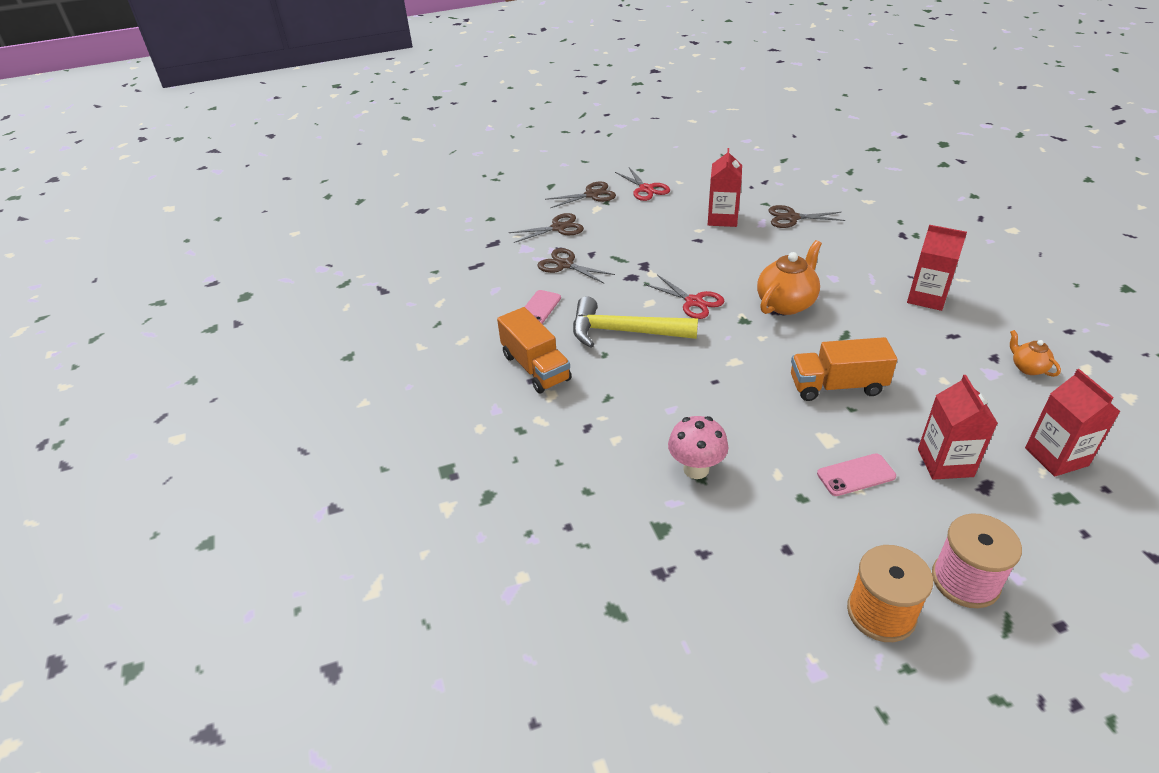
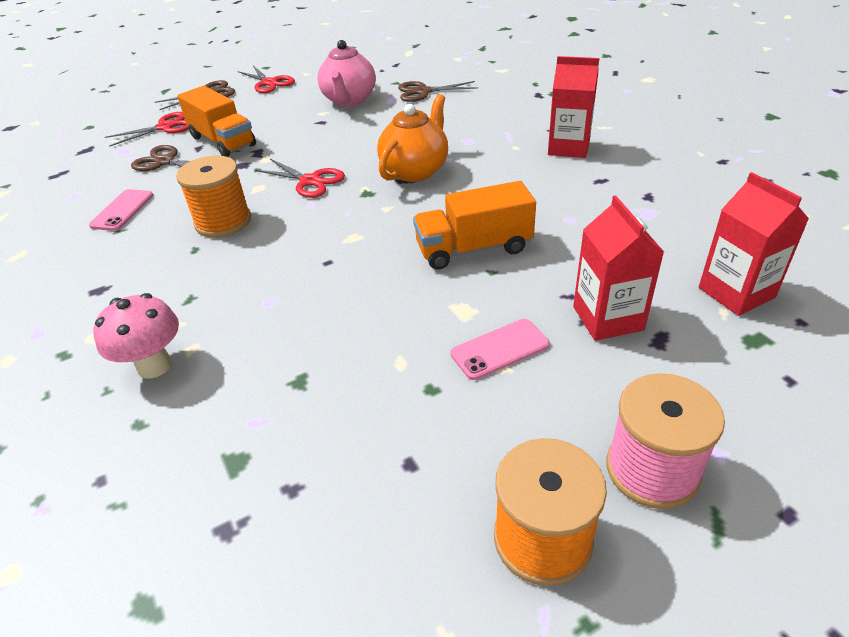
camera: 10 degrees left, 0 degrees up
orange truck [497,307,571,393] -> orange truck moved to [177,86,256,157]
brown scissors [509,213,584,243] -> red scissors [105,112,189,147]
yellow hammer [573,296,698,348] -> orange spool [176,155,251,238]
pink mushroom [668,416,729,479] -> pink mushroom moved to [93,293,179,379]
red carton [708,148,742,227] -> pink teapot [317,40,376,106]
orange teapot [1010,330,1061,377] -> none

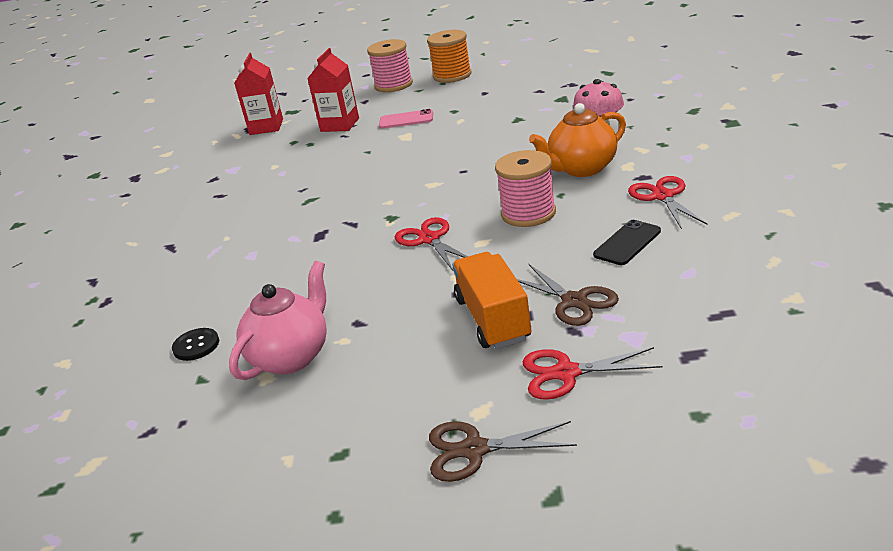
camera: 150 degrees left, 10 degrees down
pink phone [89,189,153,231] -> black phone [593,220,661,265]
orange spool [176,155,251,238] -> pink spool [495,150,556,227]
red scissors [238,66,295,93] -> red scissors moved to [628,176,707,229]
orange teapot [377,94,448,182] -> orange teapot moved to [529,103,626,177]
brown scissors [398,81,478,102] -> black button [172,328,219,361]
orange truck [413,181,536,270] -> none
red carton [548,56,599,158] -> none

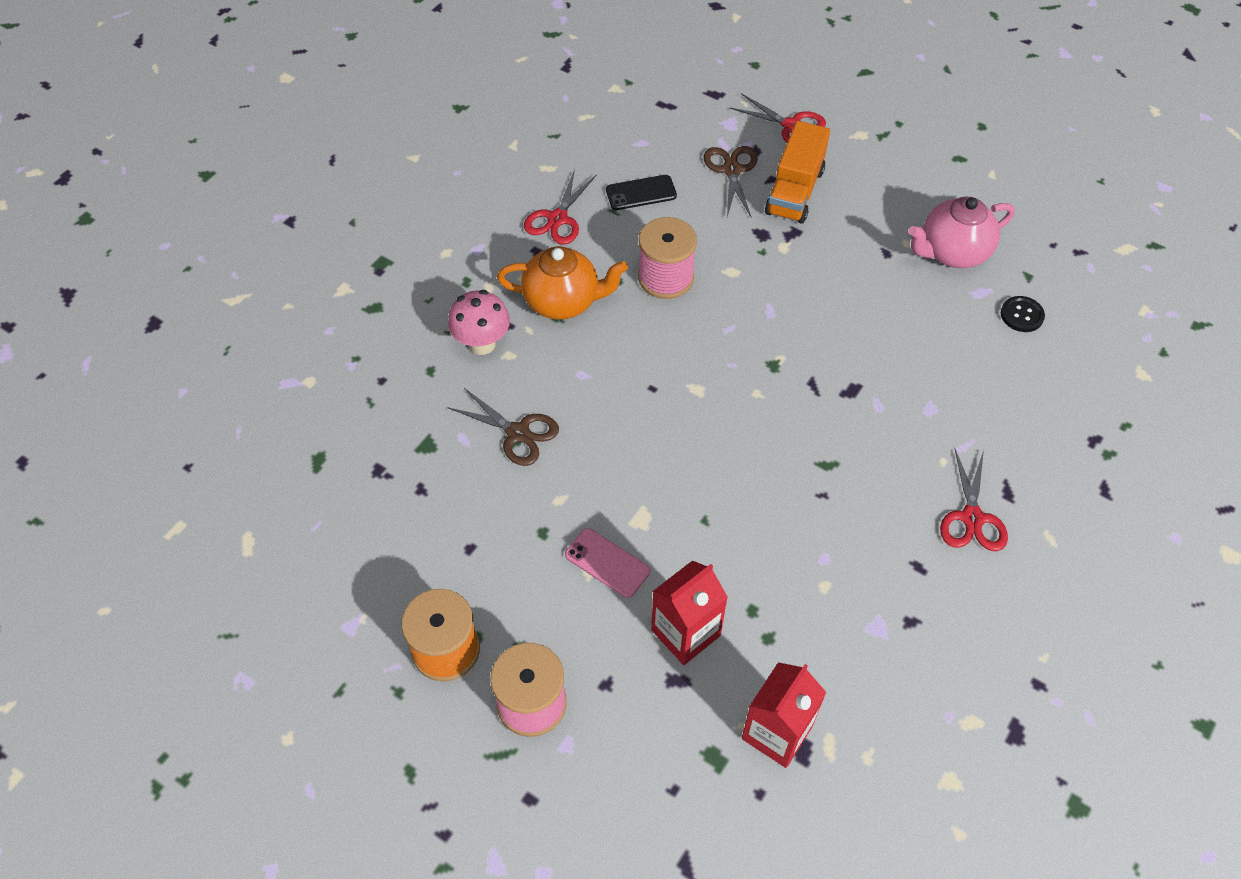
camera: 150 degrees left, 25 degrees up
red scissors [395,217,468,271] -> red scissors moved to [940,449,1008,551]
brown scissors [429,421,577,482] -> brown scissors moved to [447,388,559,466]

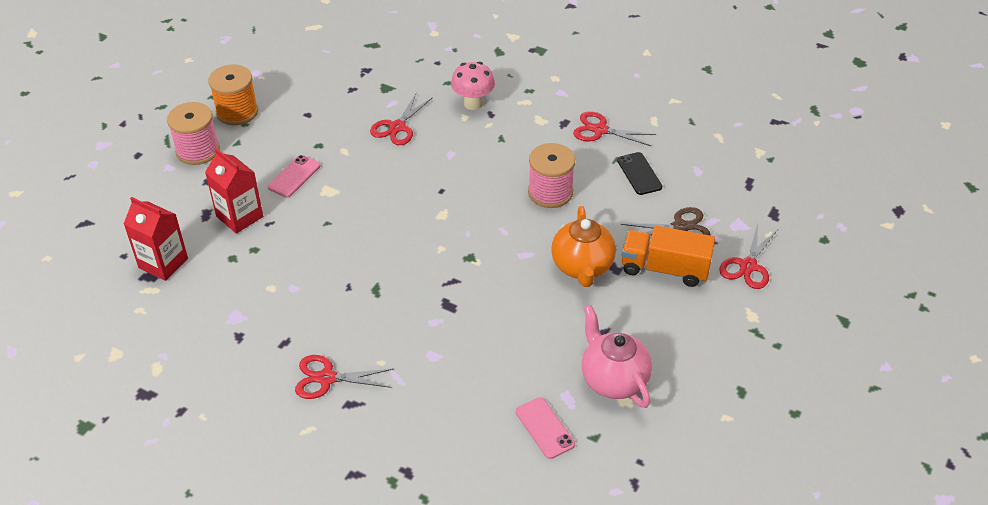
camera: 85 degrees right, 10 degrees down
brown scissors [447,388,559,466] -> red scissors [370,94,433,145]
orange teapot [497,246,628,320] -> orange teapot moved to [551,206,616,287]
black button [1001,296,1045,332] -> pink phone [516,397,575,459]

